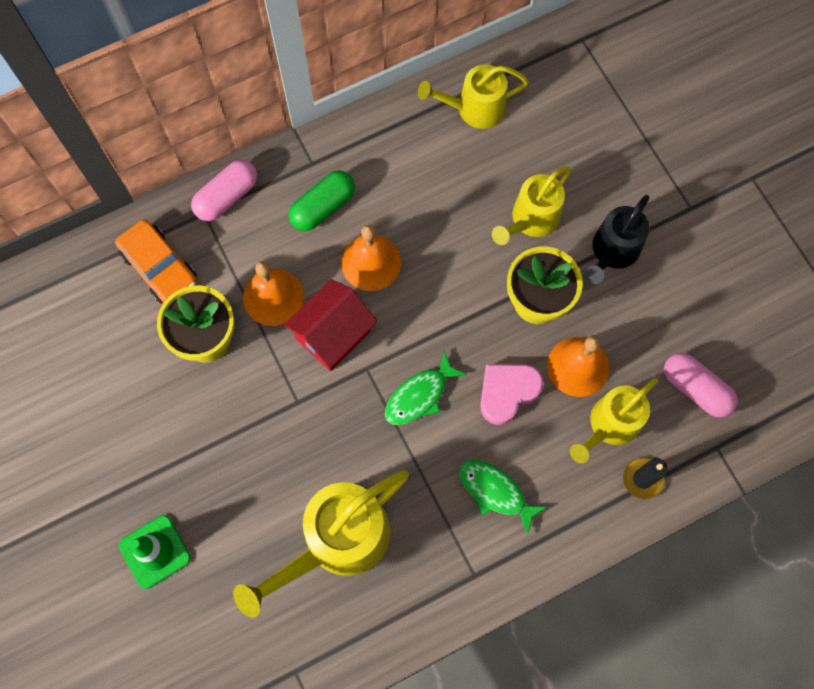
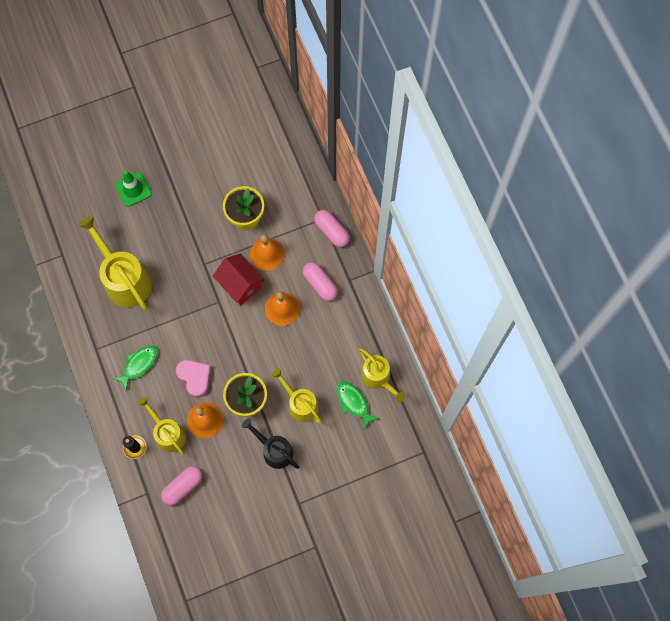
camera: 95 degrees right, 0 degrees up
orange car [115,219,197,304] -> none
green capsule [289,170,355,231] -> pink capsule [303,262,338,301]
green fish [385,351,467,425] -> green fish moved to [337,381,379,429]
yellow watering can [418,64,529,129] -> yellow watering can turned 150 degrees clockwise [359,348,406,402]

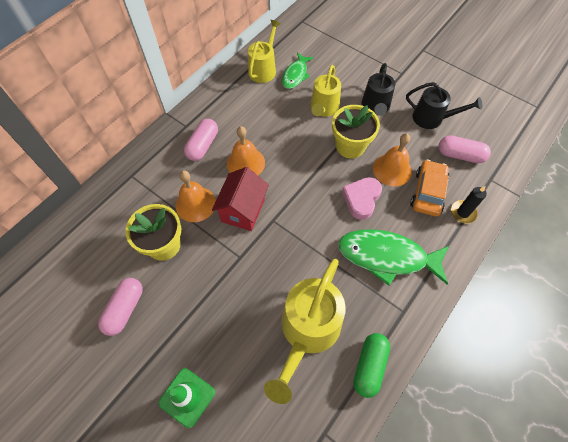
camera: 120 degrees left, 10 degrees down
green fish [113,345,158,391] -> green fish [338,229,449,286], size x1.75
yellow watering can [138,396,186,456] -> orange car [410,159,449,216]
pink capsule [314,210,350,247] -> pink capsule moved to [98,278,143,336]
none -> green capsule [353,333,390,398]
none -> black watering can [406,82,482,129]

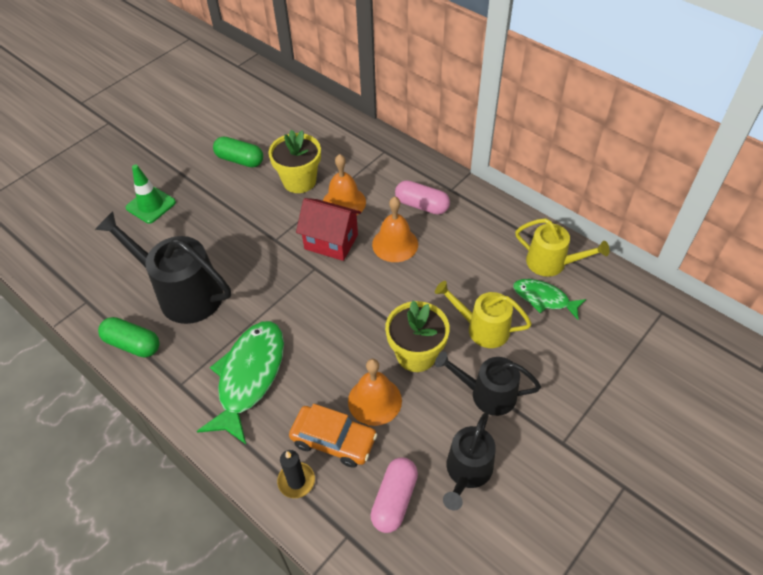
camera: 95 degrees right, 10 degrees down
pink capsule [98,278,143,336] -> green capsule [213,136,263,167]
yellow watering can [264,259,346,404] -> black watering can [95,211,231,324]
pink heart [342,177,382,220] -> none

